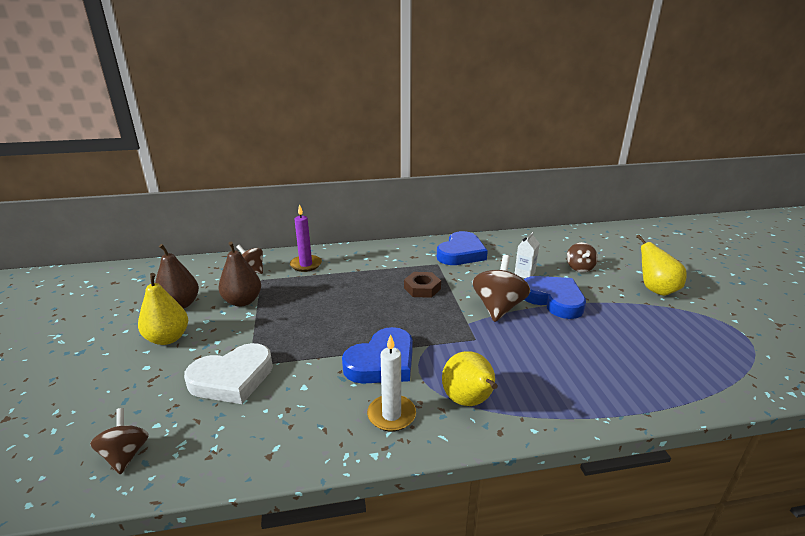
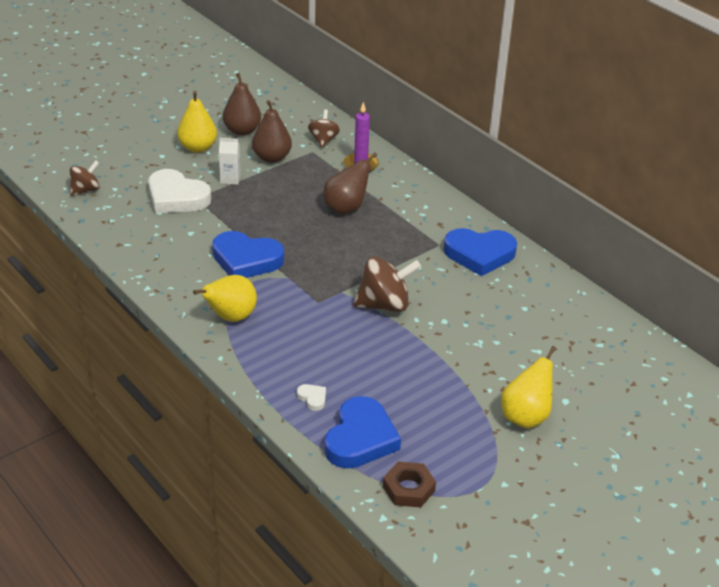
camera: 60 degrees right, 10 degrees up
white candle [367,334,416,432] -> none
brown nut [404,272,441,298] -> brown nut moved to [383,462,436,508]
white carton [514,232,540,278] -> white carton moved to [219,138,241,185]
blue heart [524,276,586,319] -> blue heart moved to [324,396,401,469]
brown spinning top [567,242,598,272] -> none
none -> white heart [297,384,326,411]
none -> brown pear [323,153,377,214]

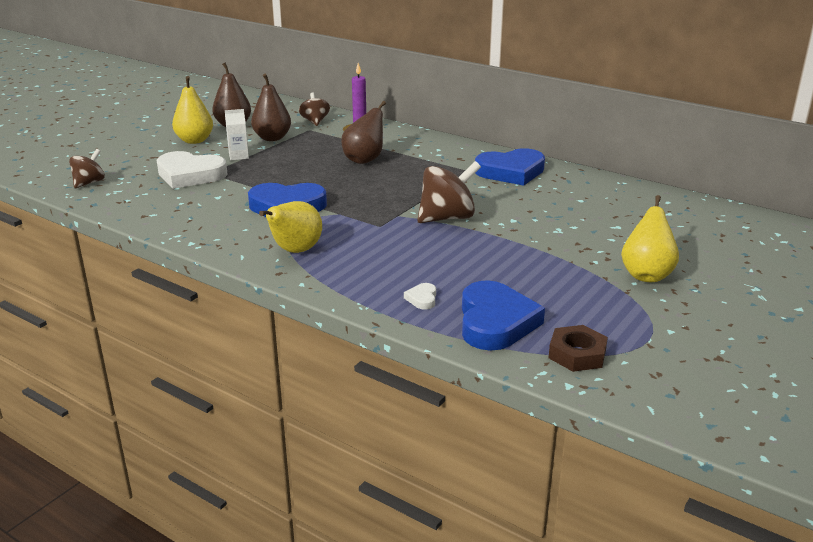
camera: 15 degrees left, 10 degrees down
white heart [297,384,326,411] -> white heart turned 120 degrees counterclockwise [404,283,436,310]

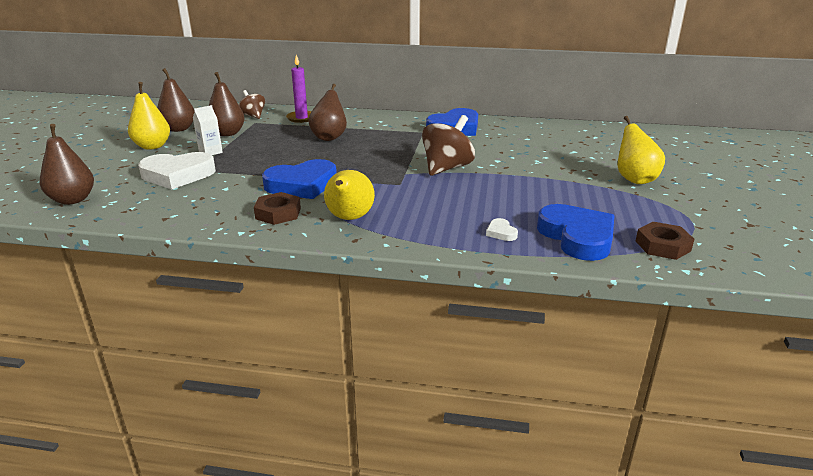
camera: 25 degrees left, 0 degrees up
brown spinning top [69,149,105,188] -> brown pear [40,124,94,205]
none -> brown nut [254,192,301,225]

